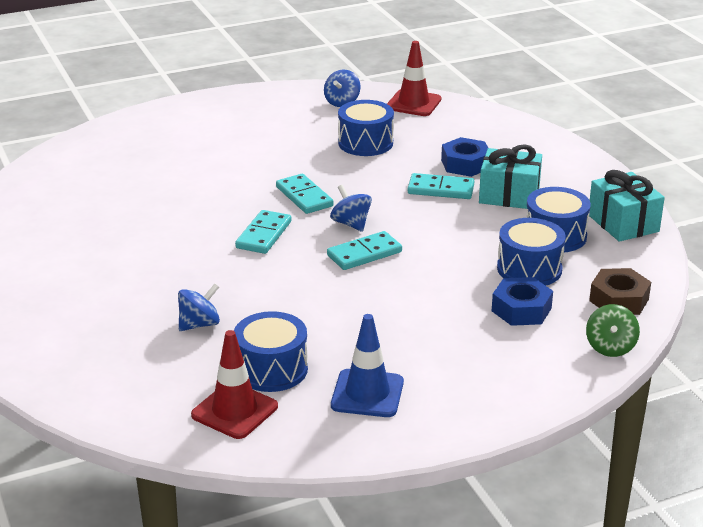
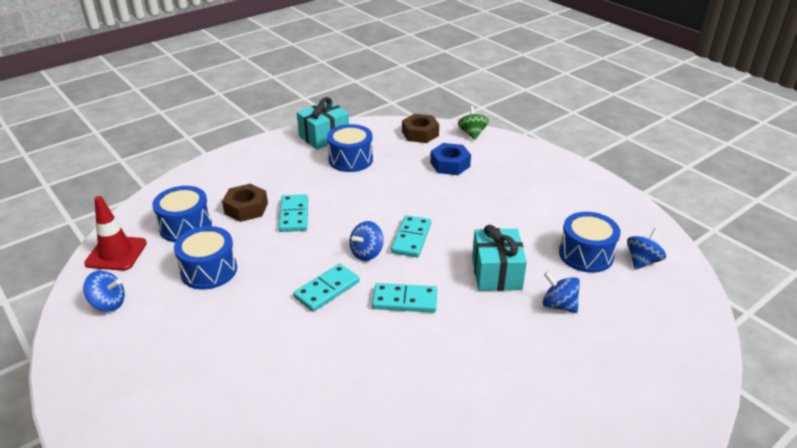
camera: 105 degrees left, 5 degrees up
red traffic cone [191,330,278,439] -> blue spinning top [627,228,666,270]
turquoise domino [327,231,402,270] -> turquoise domino turned 60 degrees clockwise [391,215,431,257]
blue traffic cone [331,314,404,417] -> none
blue nut [441,137,488,177] -> brown nut [222,184,268,222]
turquoise gift [479,144,542,209] -> turquoise gift moved to [472,225,527,291]
blue drum [497,218,566,286] -> blue drum moved to [152,186,212,242]
green spinning top [586,304,640,357] -> green spinning top turned 90 degrees counterclockwise [458,106,489,140]

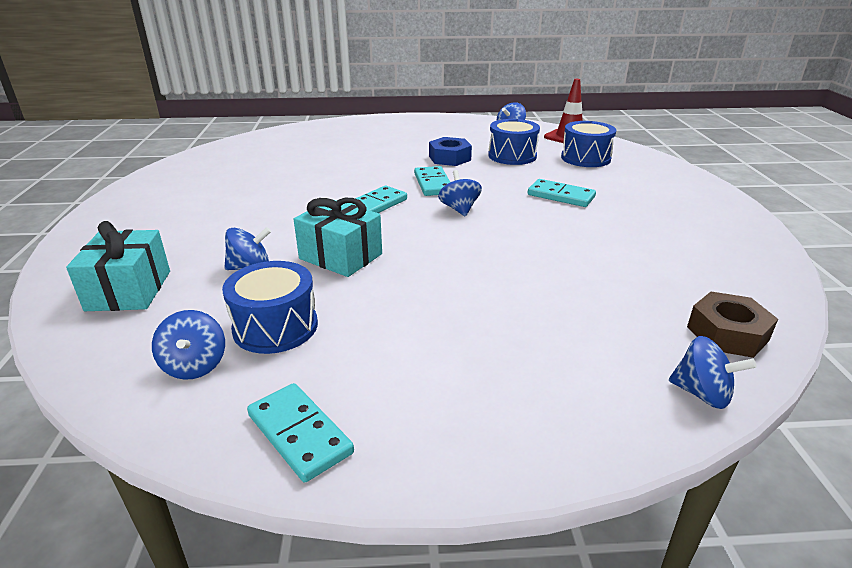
camera: 125 degrees right, 5 degrees down
brown nut [222,184,268,222] -> none
turquoise gift [297,97,349,150] -> turquoise gift moved to [66,221,170,311]
blue drum [327,124,373,172] -> none
turquoise domino [391,215,431,257] -> turquoise domino moved to [247,383,354,482]
blue nut [430,143,471,175] -> blue nut moved to [429,137,472,166]
green spinning top [458,106,489,140] -> blue spinning top [669,336,757,409]

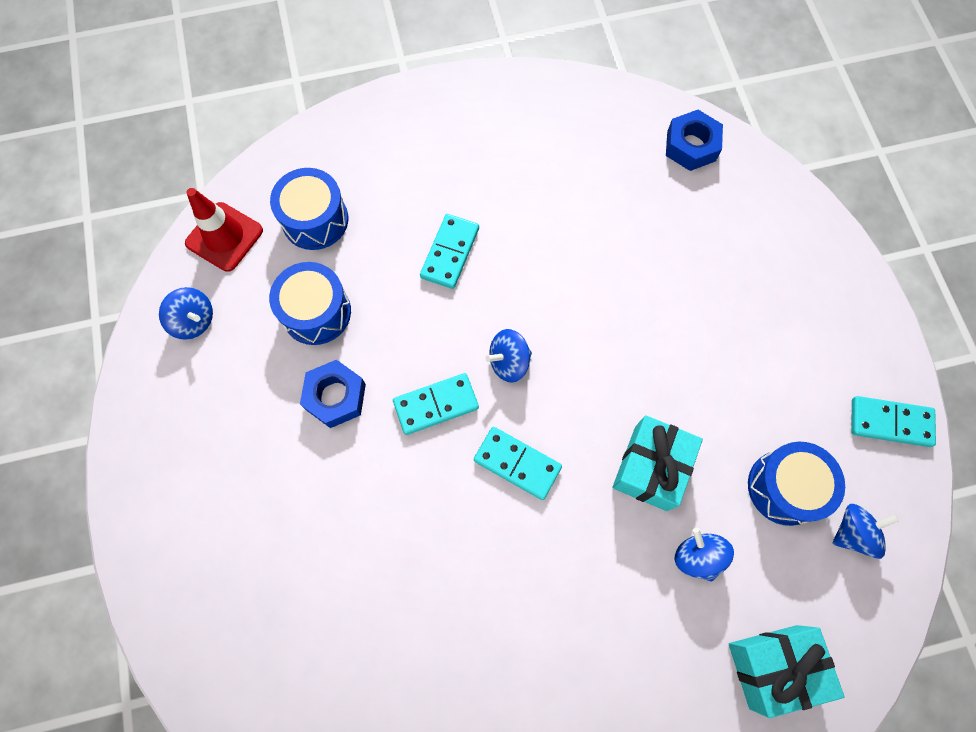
camera: 100 degrees left, 40 degrees up
turquoise domino [247,383,354,482] -> turquoise domino turned 60 degrees clockwise [851,396,936,447]
blue spinning top [669,336,757,409] -> none
brown nut [687,292,778,358] -> blue nut [666,110,723,171]

